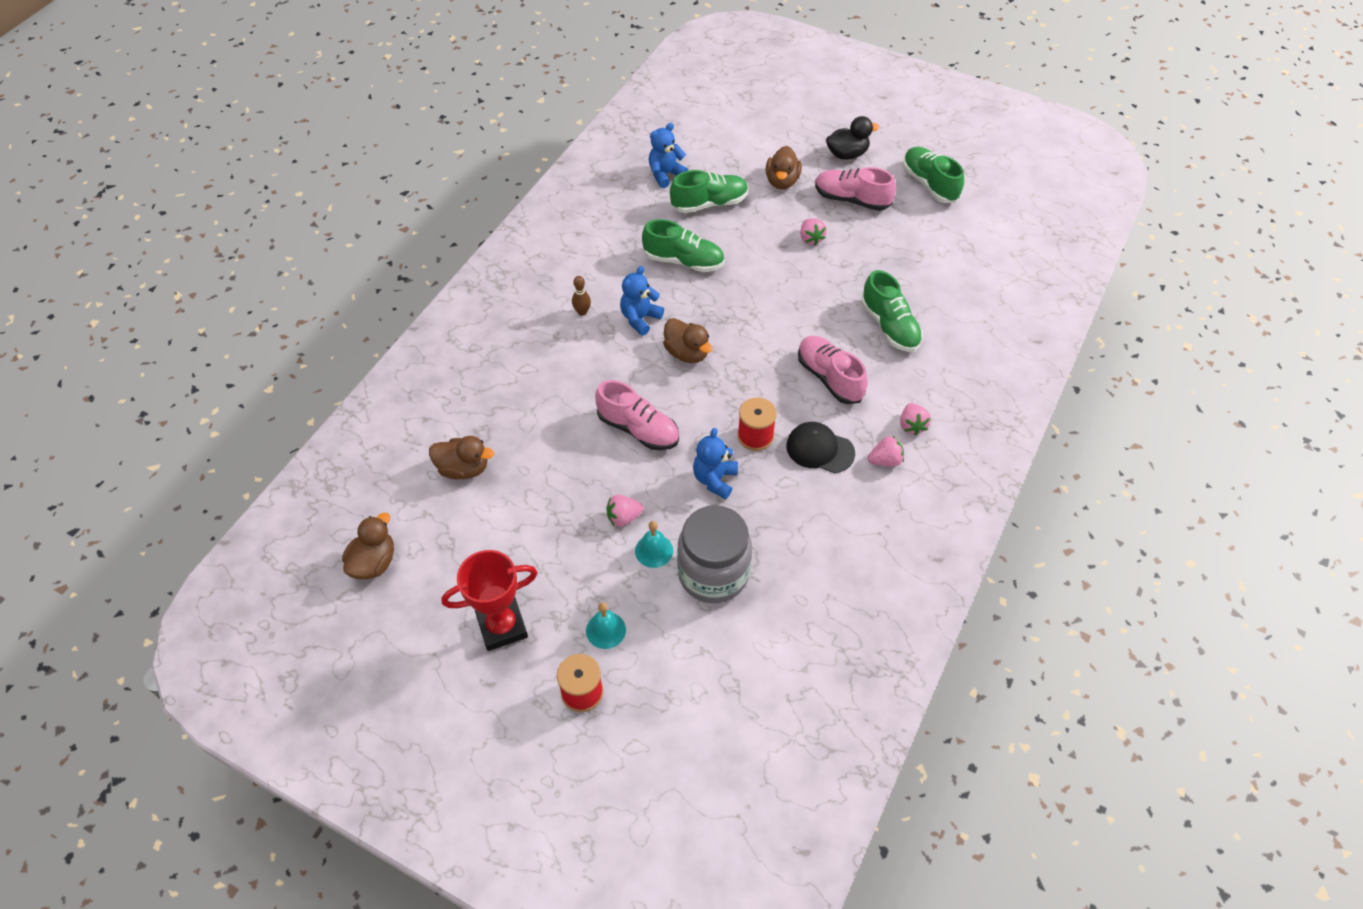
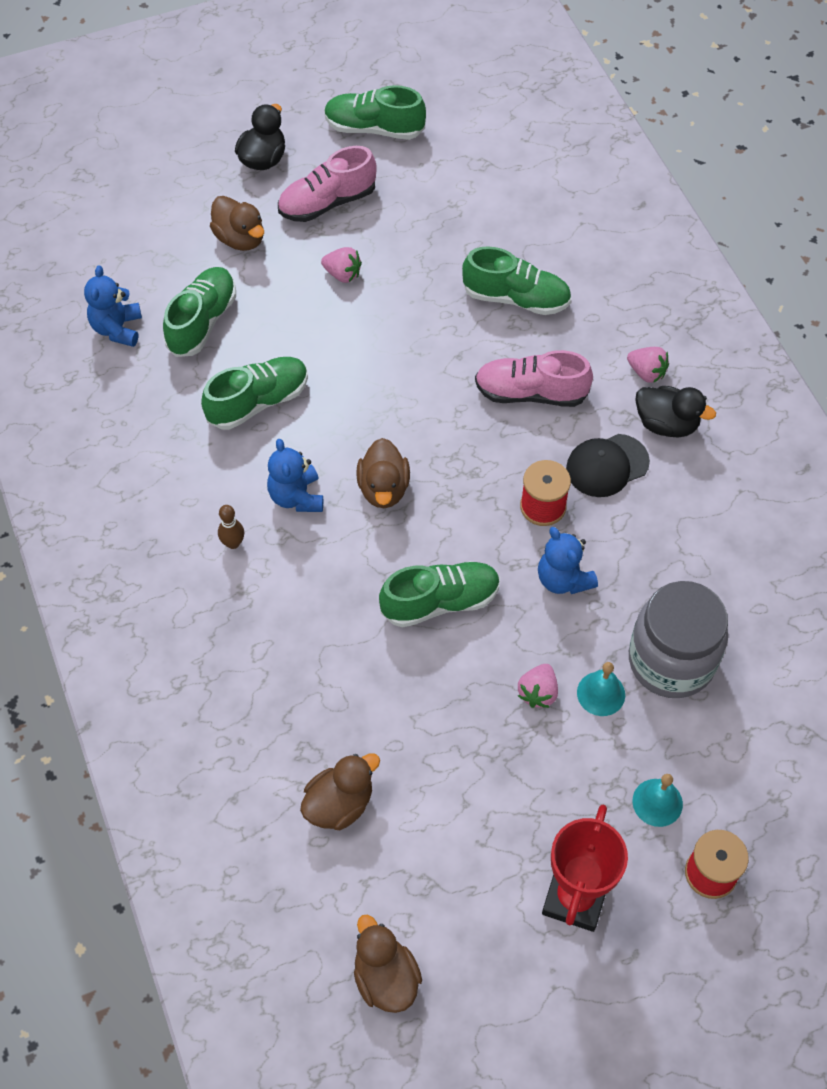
camera: 50 degrees left, 5 degrees up
pink shoe [595,380,679,450] -> green shoe [379,561,500,627]
brown duck [663,318,712,363] -> brown duck turned 90 degrees clockwise [356,438,410,508]
pink strawberry [868,436,904,467] -> black duck [635,386,716,437]

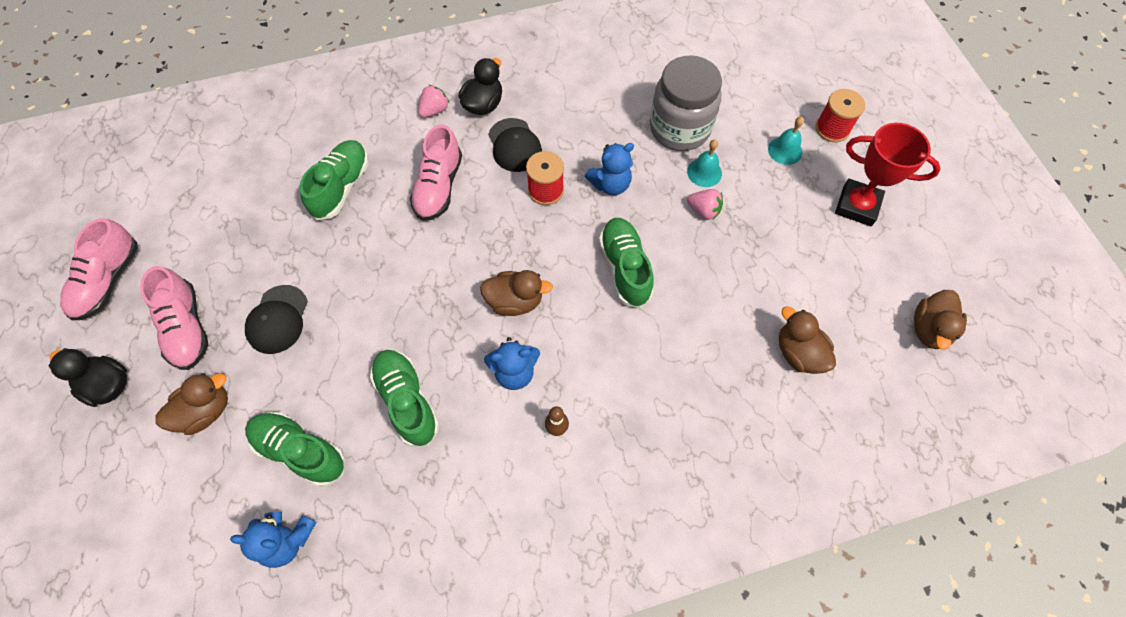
camera: 85 degrees left, 5 degrees up
pink strawberry [321,247,362,283] -> black cap [245,285,308,354]
green shoe [324,85,426,140] -> pink shoe [60,218,138,320]
brown duck [354,914,422,1013] -> brown duck turned 45 degrees counterclockwise [914,290,967,350]

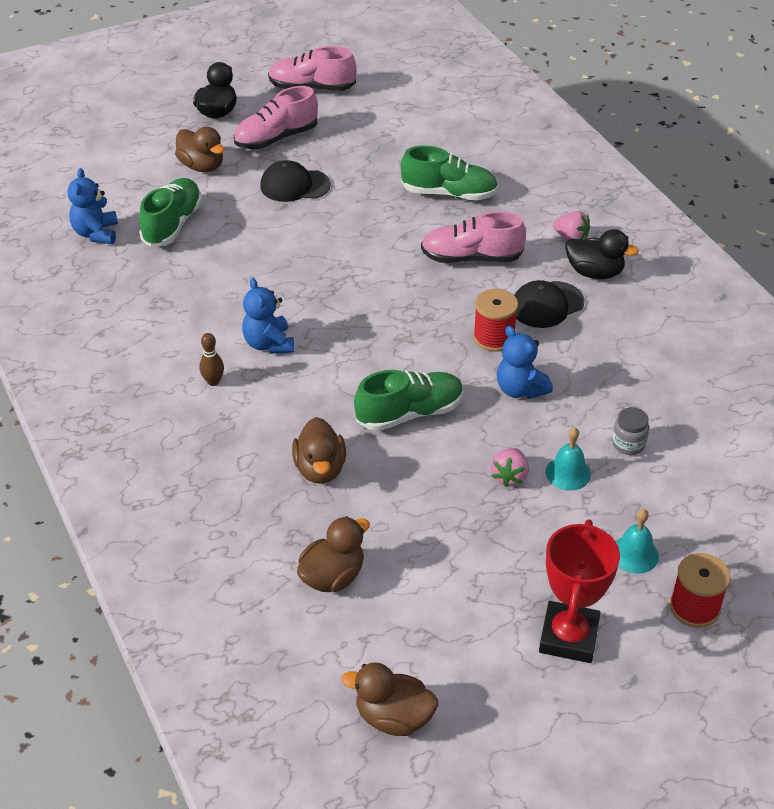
camera: 80 degrees right, 20 degrees down
green shoe [370,350,439,447] -> none
brown duck [480,270,553,316] -> brown duck moved to [292,417,346,484]
grey jar [650,55,722,151] -> grey jar [612,407,649,455], size x0.41

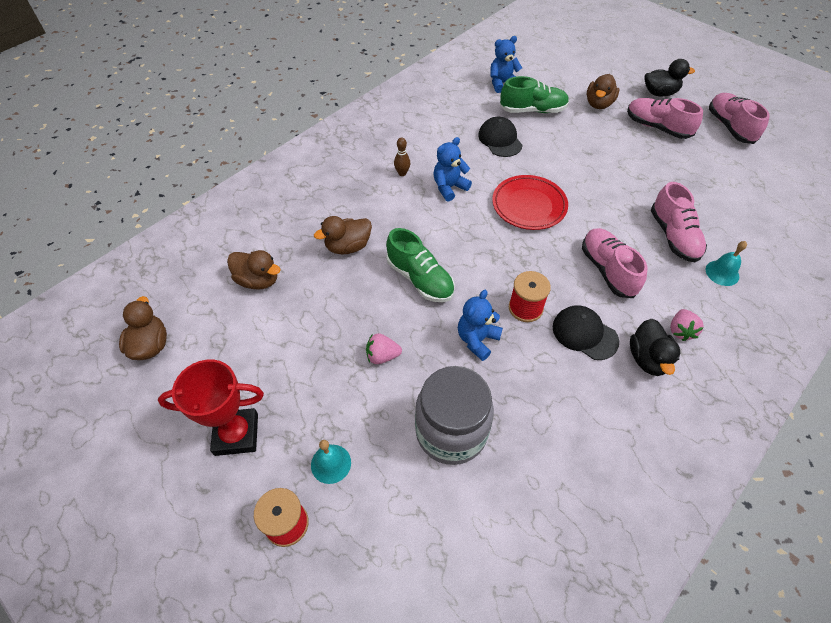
camera: 70 degrees right, 10 degrees up
black cap [260,160,331,202] -> black cap moved to [478,117,523,157]
green shoe [401,146,498,201] -> pink shoe [651,182,707,262]
turquoise bell [546,427,591,491] -> turquoise bell moved to [706,241,747,286]
grey jar [612,407,649,455] -> grey jar [415,366,494,465], size x2.43
none -> red plate [492,175,568,230]

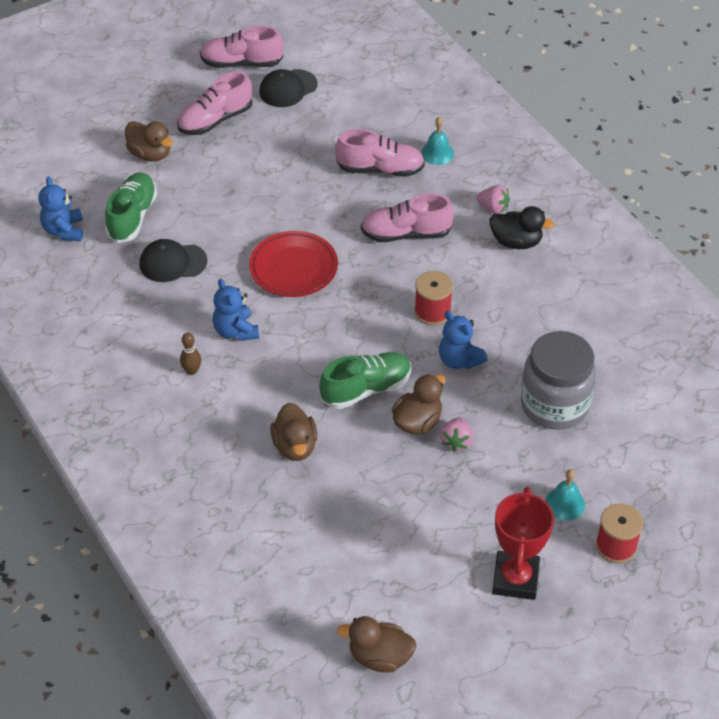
camera: 75 degrees left, 5 degrees down
brown duck [227,250,281,290] -> brown duck moved to [392,374,446,434]
black cap [553,305,619,360] -> black cap moved to [259,69,318,107]
black duck [644,59,695,96] -> none

